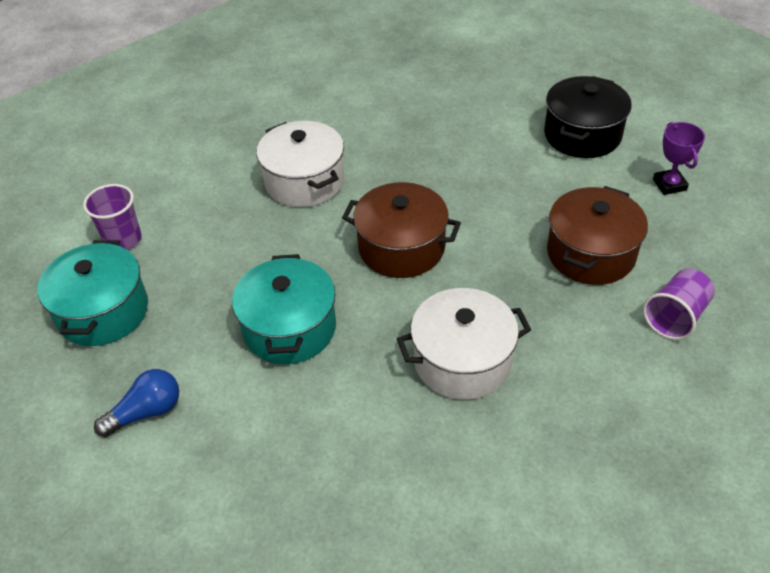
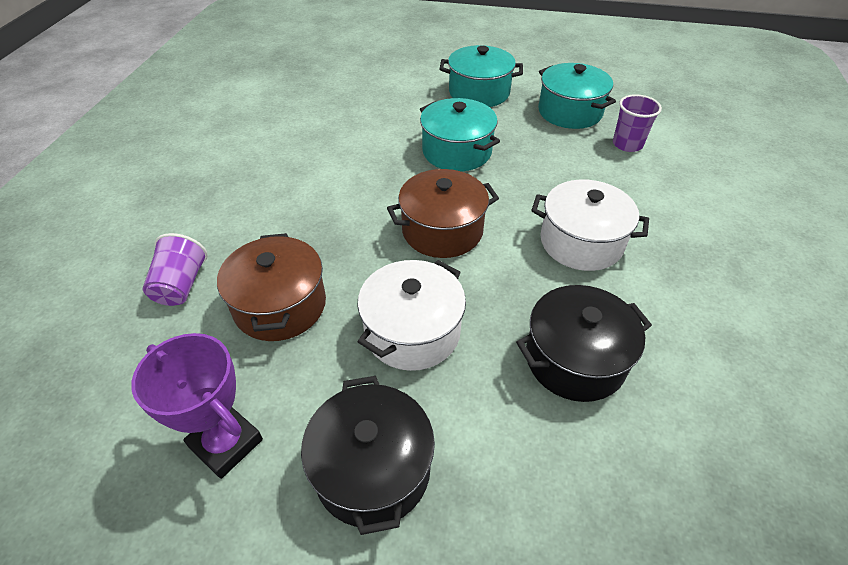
camera: 140 degrees right, 0 degrees up
blue light bulb [94,369,179,437] -> turquoise pot [440,45,523,107]
white pot [397,288,531,400] -> white pot moved to [358,260,466,371]
purple trophy [653,122,705,195] -> purple trophy [131,333,263,479], size x1.54
none -> black pot [516,285,652,402]

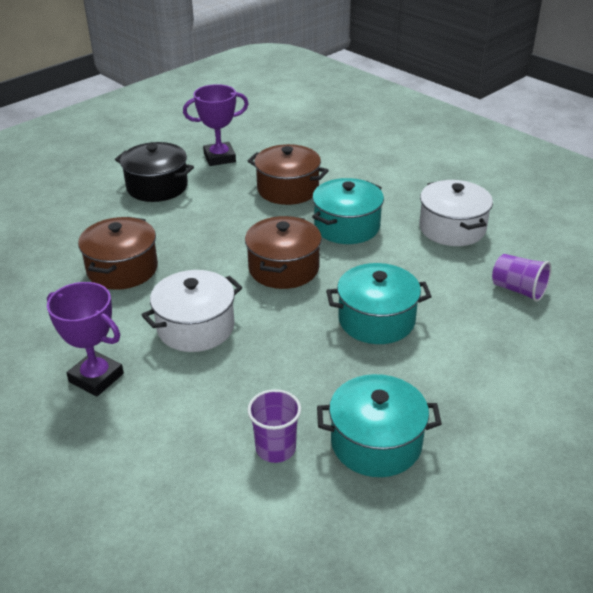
camera: 125 degrees right, 10 degrees down
purple cup [142,233,208,306] -> purple cup moved to [492,254,552,302]
white pot [358,260,466,371] -> white pot moved to [419,180,493,246]
turquoise pot [440,45,523,107] -> turquoise pot moved to [312,178,384,244]
black pot [516,285,652,402] -> brown pot [78,217,158,290]
none -> purple trophy [47,282,124,397]

